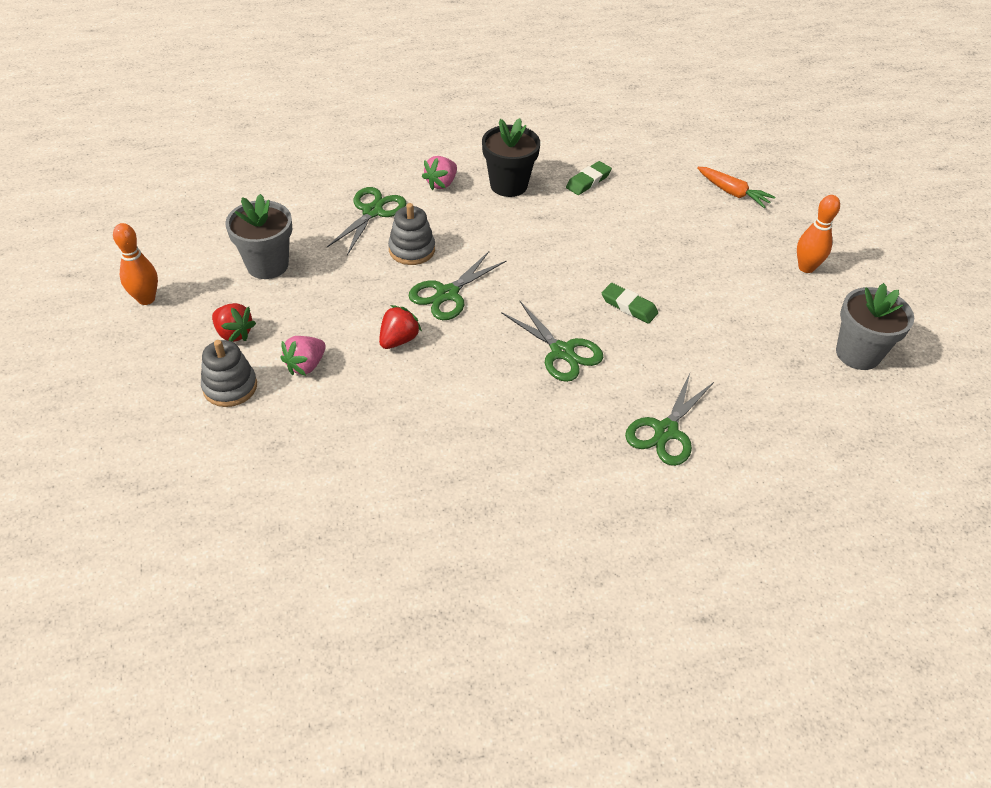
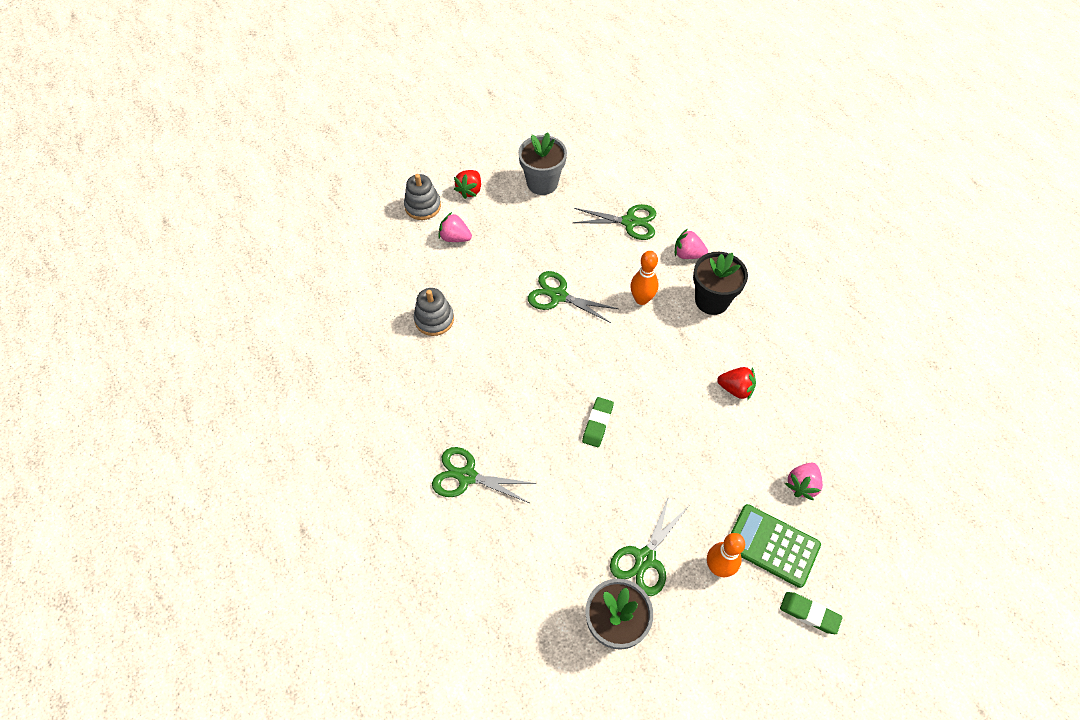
camera: 75 degrees right, 10 degrees up
orange bowling pin [113,223,158,305] -> orange bowling pin moved to [630,251,658,305]
red strawberry [379,305,422,349] -> red strawberry moved to [717,367,756,401]
grey stacking toy [388,203,435,265] -> grey stacking toy moved to [414,288,454,336]
green scissors [501,301,604,382] -> green scissors moved to [610,496,689,596]
green eraser [566,161,612,195] -> green eraser moved to [780,592,843,634]
orange carrot [697,167,775,208] -> pink strawberry [785,463,823,500]
none -> green calculator [730,504,821,588]

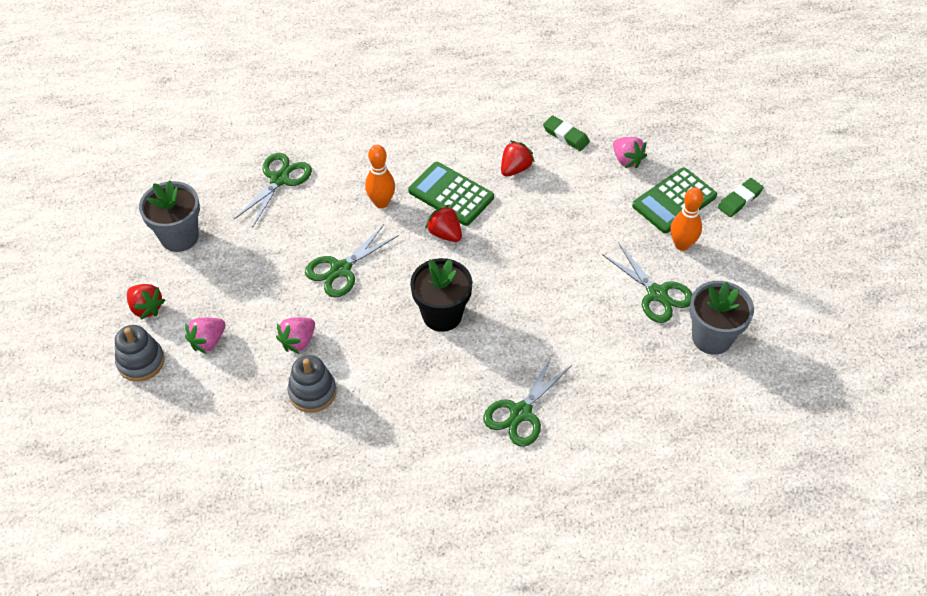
camera: 70 degrees left, 5 degrees down
green eraser [582,397,614,447] -> green eraser moved to [543,115,590,151]
pink strawberry [675,229,708,259] -> pink strawberry moved to [276,317,315,354]
black flower pot [693,252,748,315] -> black flower pot moved to [410,258,473,332]
none -> green calculator [408,162,494,226]
none -> red strawberry [425,205,462,242]

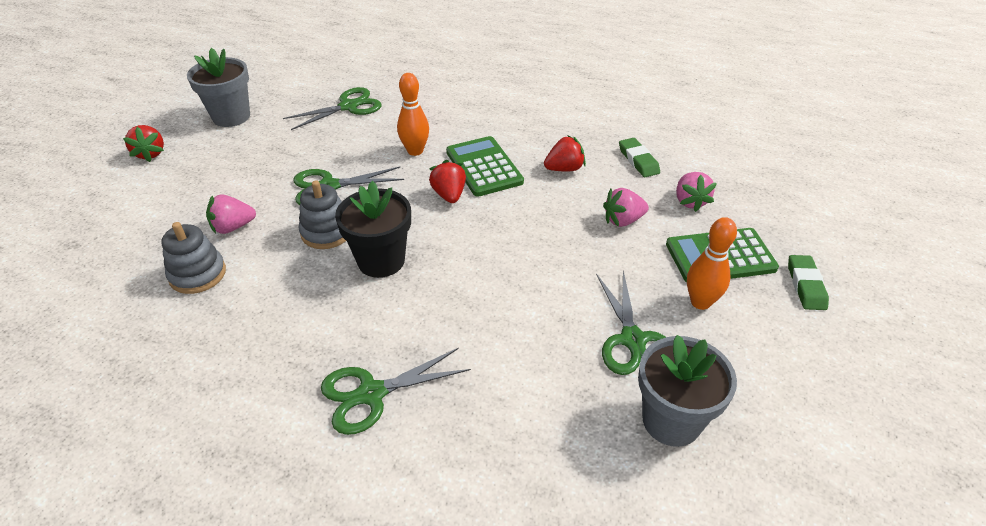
camera: 30 degrees right, 10 degrees down
grey stacking toy [115,325,165,382] -> grey stacking toy moved to [299,180,346,249]
pink strawberry [185,317,226,354] -> pink strawberry moved to [603,188,649,227]
green eraser [718,178,764,217] -> green eraser turned 75 degrees counterclockwise [788,255,829,310]

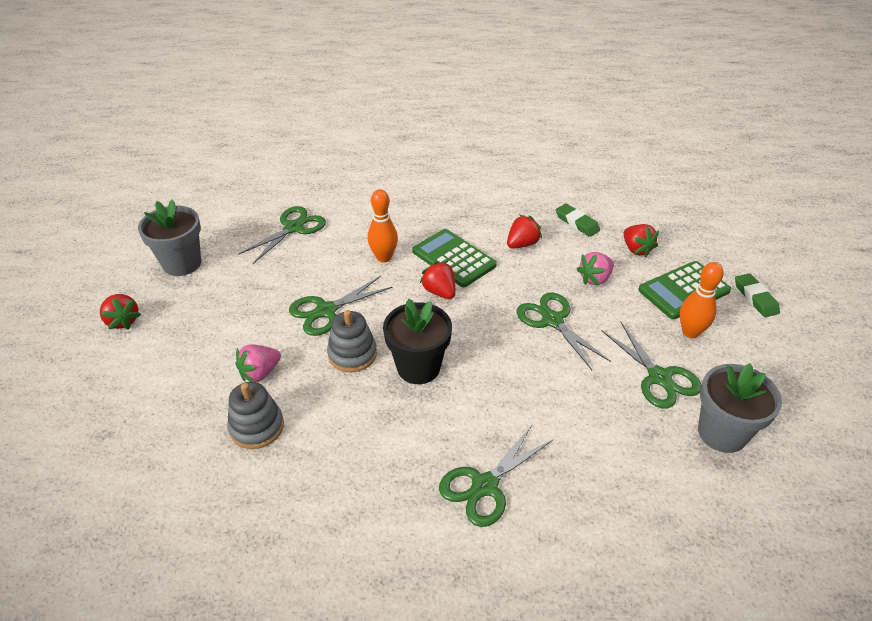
camera: 20 degrees left, 0 degrees up
pink strawberry [676,172,717,212] -> red strawberry [624,224,659,257]
none -> green scissors [516,292,611,370]

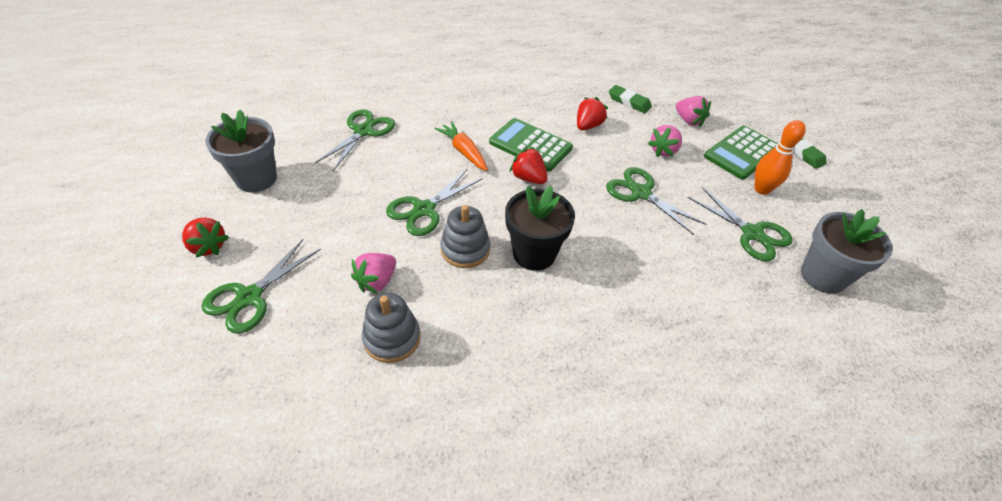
camera: 15 degrees left, 5 degrees up
orange bowling pin [368,189,398,263] -> orange carrot [434,121,488,171]
green scissors [439,425,553,527] -> green scissors moved to [201,239,321,334]
red strawberry [624,224,659,257] -> pink strawberry [676,96,711,127]

